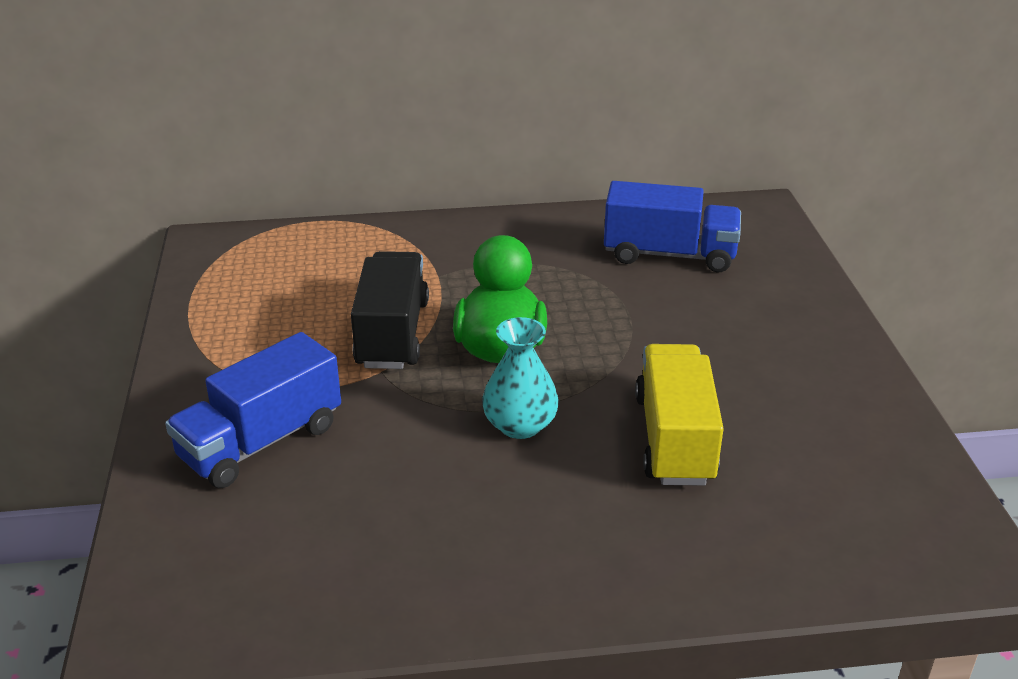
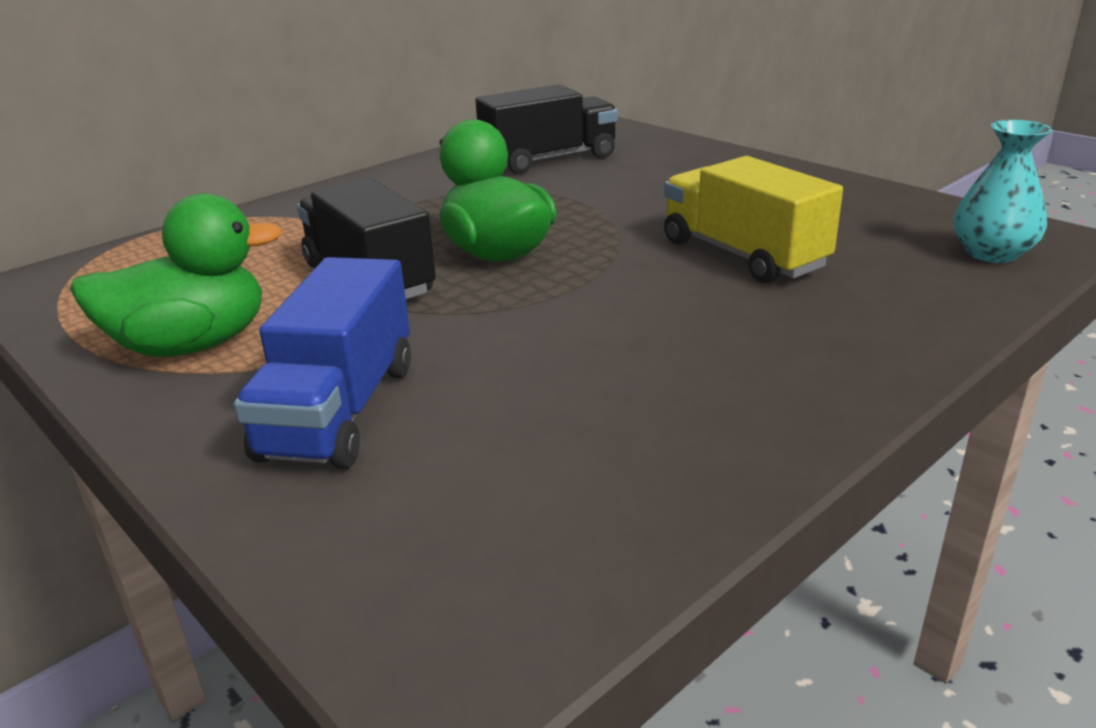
camera: 35 degrees left, 5 degrees down
turquoise vase [482,317,559,439] -> turquoise vase moved to [954,120,1052,263]
blue truck [604,181,741,272] -> black truck [476,84,618,174]
none -> green duck [70,193,283,357]

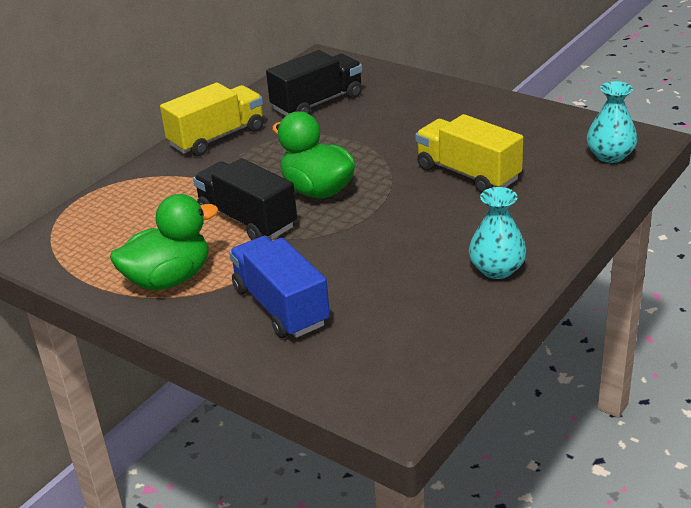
camera: 10 degrees left, 5 degrees up
blue truck [234,257,411,469] -> blue truck turned 150 degrees clockwise [229,236,330,338]
none -> yellow truck [160,82,263,156]
none -> turquoise vase [469,187,527,279]

